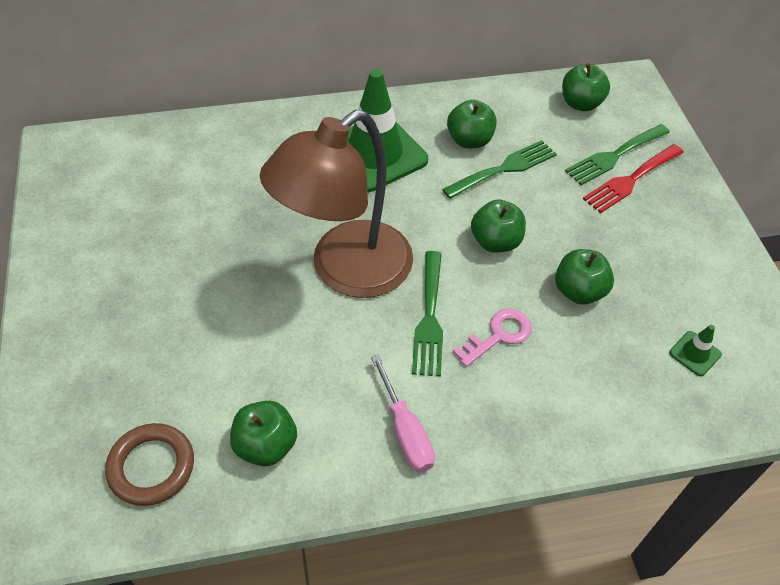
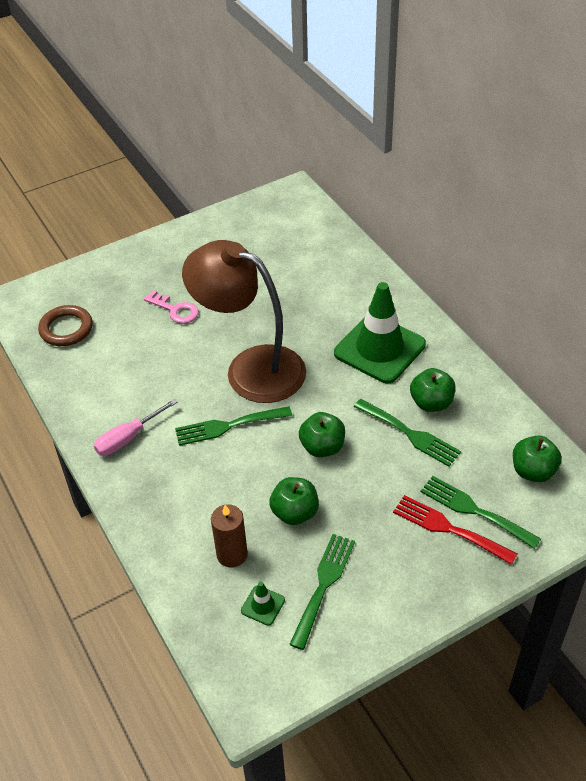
camera: 75 degrees right, 5 degrees down
green apple [230,401,297,467] -> none
pink key [453,309,532,367] -> pink key moved to [144,290,199,324]
none -> brown candle [211,504,248,568]
none -> green fork [289,534,355,650]

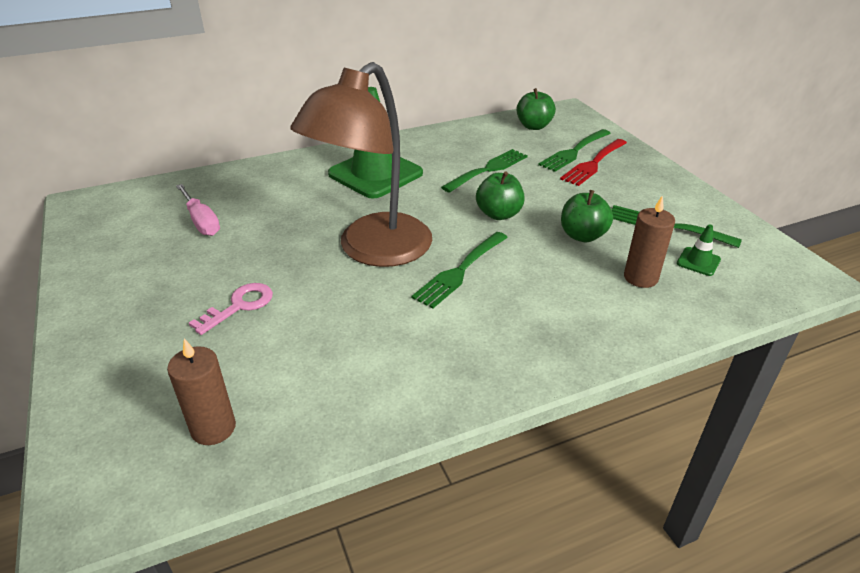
camera: 85 degrees left, 10 degrees down
brown ring [38,305,93,346] -> brown candle [167,339,236,445]
pink screwdriver [94,399,177,456] -> pink screwdriver moved to [176,184,220,236]
green fork [175,406,292,446] -> green fork turned 45 degrees clockwise [411,232,508,309]
green apple [410,368,455,412] -> none

